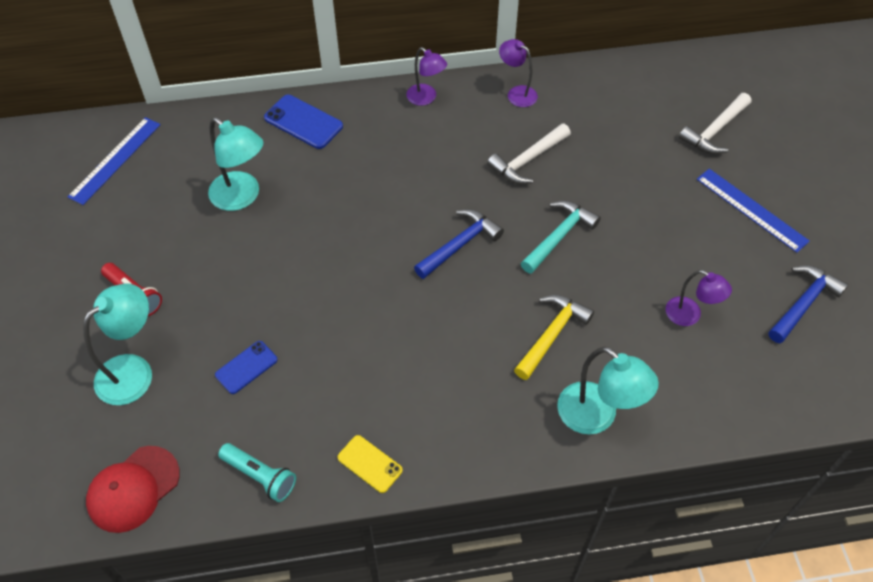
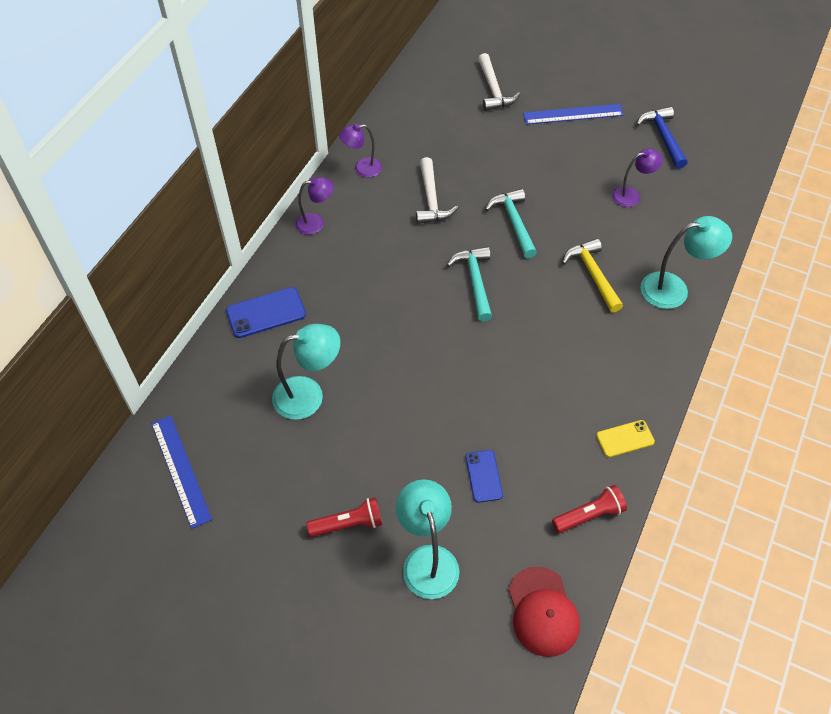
camera: 55 degrees left, 0 degrees up
turquoise flashlight [218,443,296,502] -> red flashlight [552,485,627,533]
blue hammer [414,209,504,279] -> turquoise hammer [447,246,492,322]

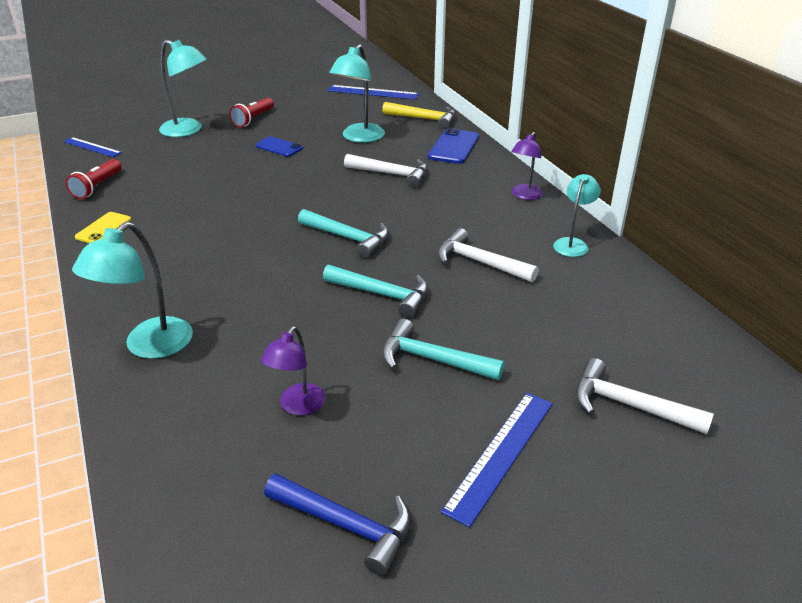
camera: 130 degrees right, 20 degrees down
purple lamp [339,124,382,178] -> turquoise lamp [553,174,601,257]
blue phone [466,450,503,503] -> blue phone moved to [255,137,303,157]
red cap [508,566,580,657] -> blue ruler [63,137,122,157]
yellow hammer [562,238,623,313] -> yellow hammer moved to [382,102,456,129]
none -> white hammer [344,154,428,188]
none -> turquoise hammer [382,319,504,380]

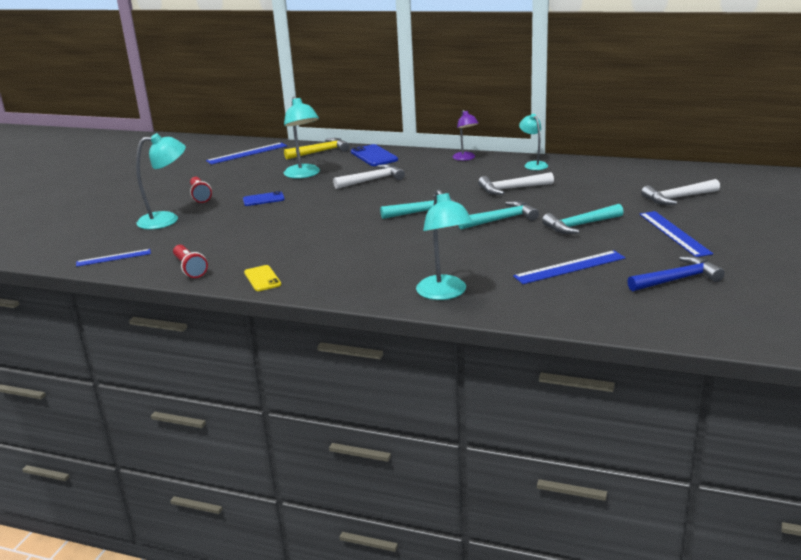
camera: 45 degrees left, 10 degrees down
purple lamp [261,326,325,415] -> blue ruler [513,250,625,284]

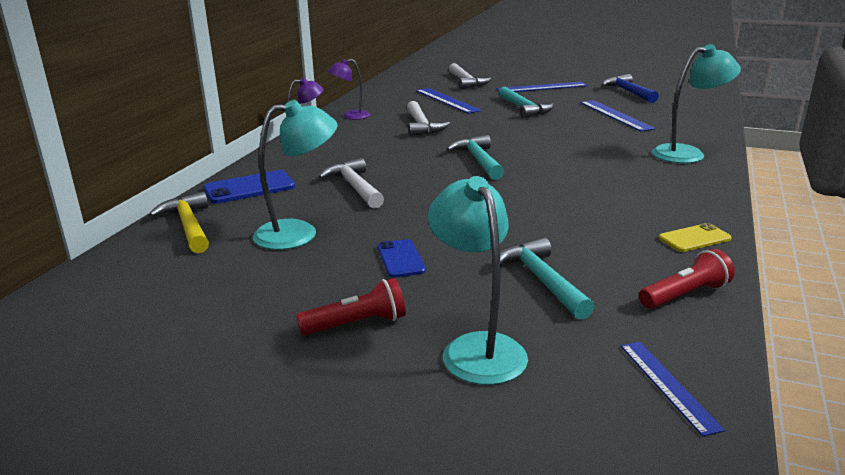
camera: 90 degrees left, 0 degrees up
blue ruler [206,142,287,165] -> blue ruler moved to [416,88,482,114]
turquoise hammer [458,201,539,229] -> turquoise hammer moved to [500,237,594,320]
turquoise lamp [519,114,548,170] -> purple lamp [328,59,370,120]

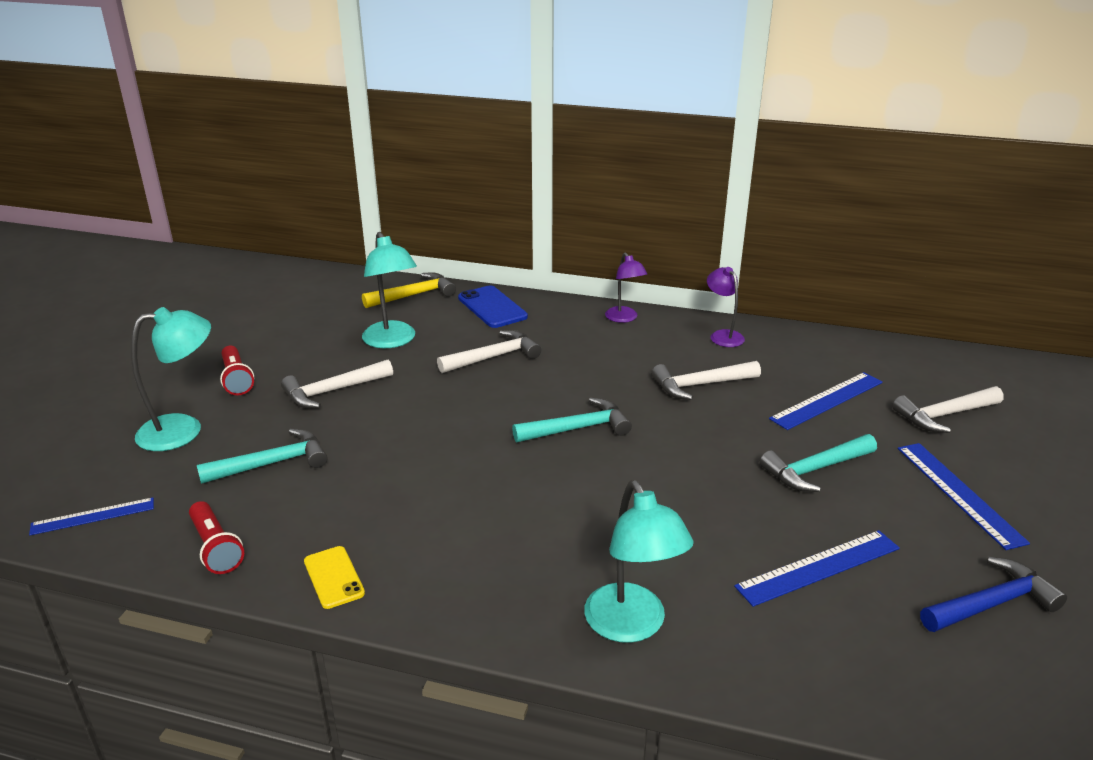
camera: 85 degrees right, 5 degrees up
blue phone [377,239,426,278] -> white hammer [281,360,393,408]

